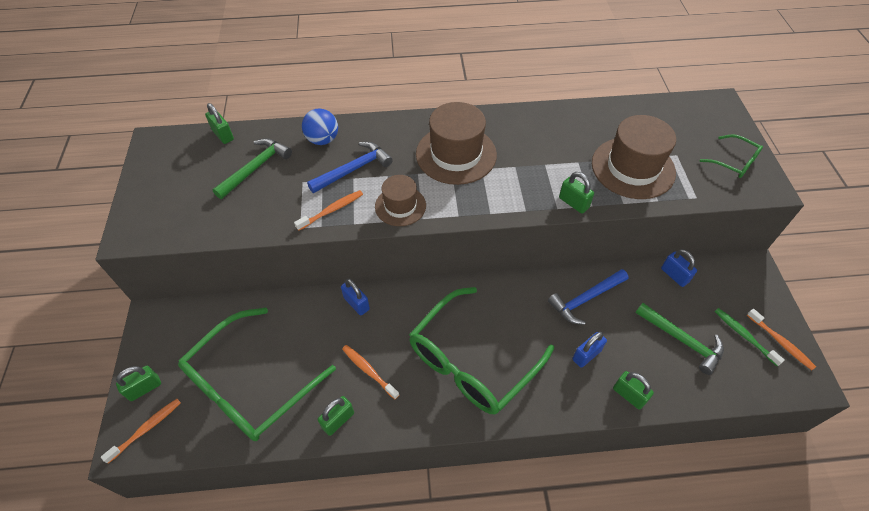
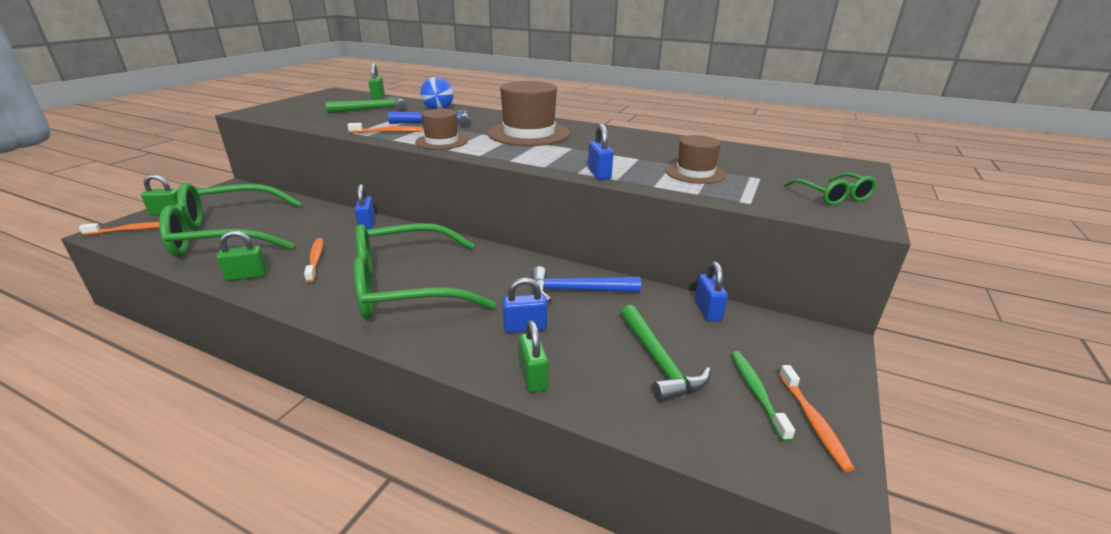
camera: 30 degrees right, 25 degrees down
green padlock [559,172,594,214] -> blue padlock [588,124,613,180]
brown hat [592,115,676,199] -> brown hat [665,135,726,184], size x0.59

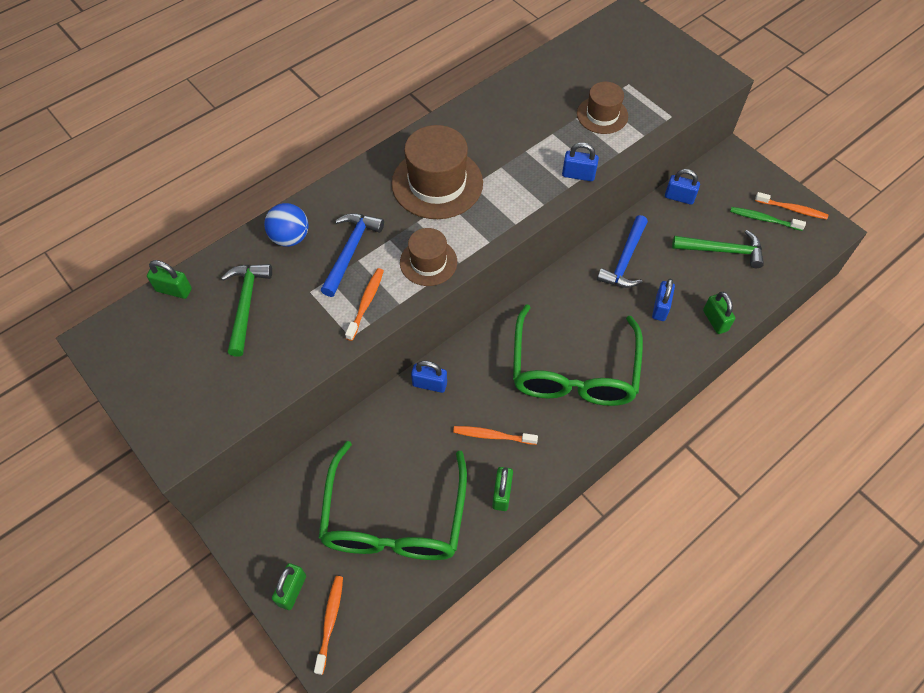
camera: 65 degrees left, 30 degrees up
green padlock [519,320,549,393] -> green padlock turned 60 degrees clockwise [703,292,735,334]
green glasses [784,173,877,205] -> none

